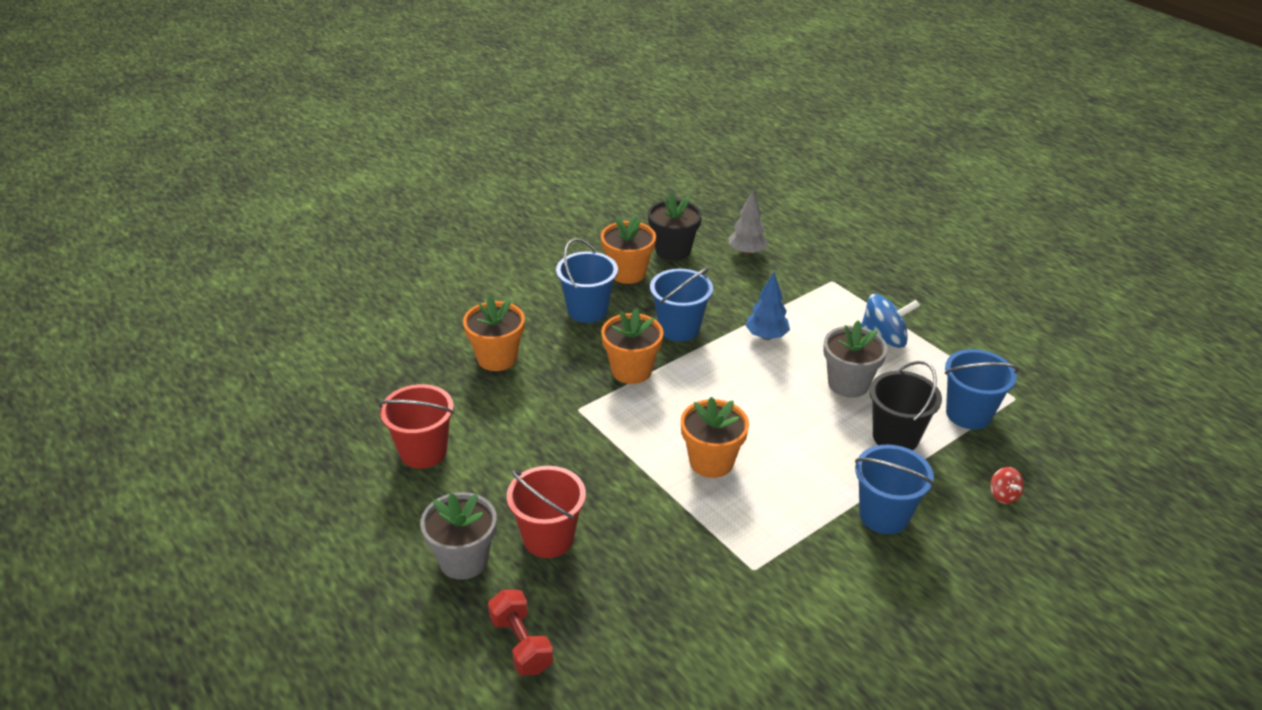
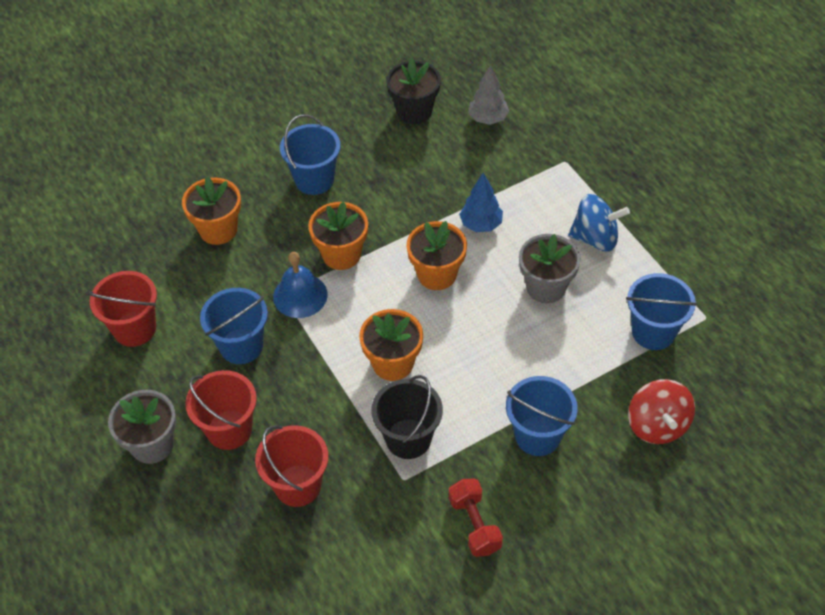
camera: 10 degrees right, 15 degrees up
red dumbbell [488,590,553,676] -> red dumbbell moved to [449,478,503,557]
orange flower pot [601,216,656,284] -> orange flower pot moved to [406,221,467,290]
blue bucket [650,267,713,342] -> blue bucket moved to [200,288,268,364]
black bucket [869,361,942,451] -> black bucket moved to [371,375,443,459]
red spinning top [990,467,1024,504] -> red spinning top [628,379,695,444], size x1.96
none -> red bucket [255,425,328,507]
none -> blue bell [273,252,328,318]

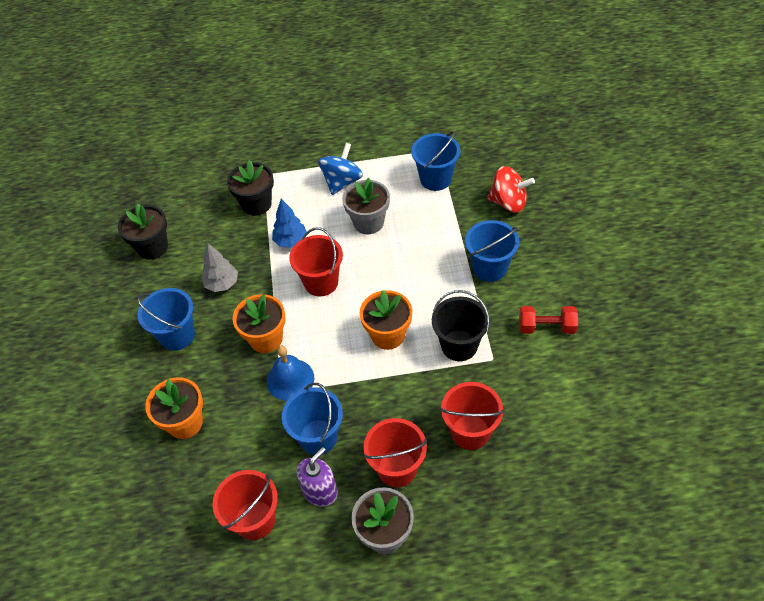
camera: 65 degrees left, 0 degrees up
orange flower pot [406,221,467,290] -> red bucket [289,227,343,296]
grey tree [468,65,509,125] -> grey tree moved to [202,243,238,292]
none -> black flower pot [227,160,274,216]
none -> purple soap dispenser [296,447,337,507]

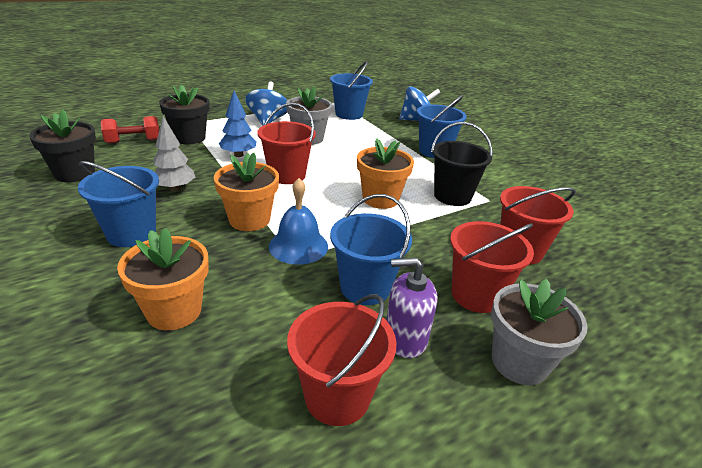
camera: 30 degrees left, 20 degrees down
purple soap dispenser [296,447,337,507] -> purple soap dispenser turned 105 degrees counterclockwise [386,257,438,358]
red spinning top [487,166,535,213] -> blue spinning top [399,86,441,121]
red dumbbell [519,306,578,334] -> red dumbbell moved to [101,116,159,144]

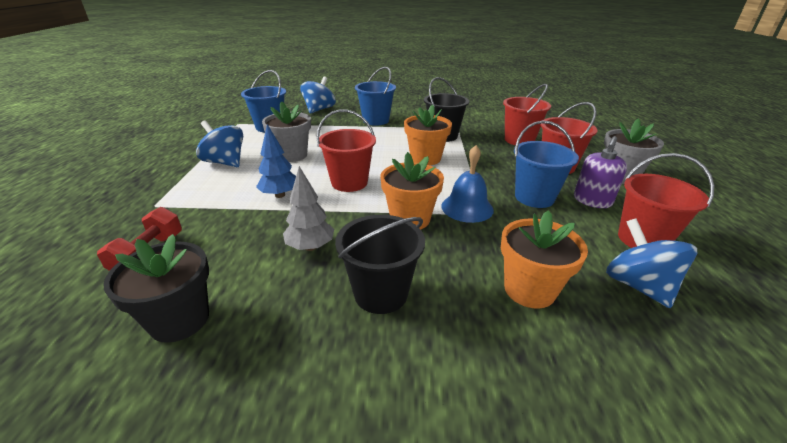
camera: 55 degrees left, 0 degrees up
blue bucket [78,161,159,247] -> black bucket [335,215,425,314]
black flower pot [159,85,210,144] -> none
none -> blue spinning top [606,218,697,308]

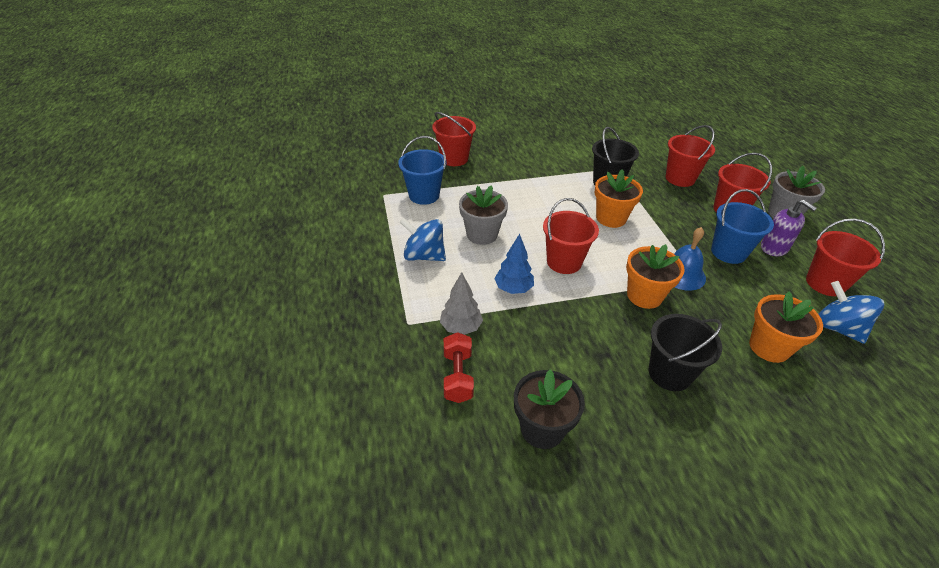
camera: 15 degrees left, 10 degrees up
grey tree [283,166,334,251] -> grey tree moved to [440,272,483,335]
blue spinning top [300,77,336,114] -> red bucket [432,112,476,166]
blue bucket [355,67,396,126] -> none
purple soap dispenser [574,136,627,208] -> purple soap dispenser turned 60 degrees counterclockwise [761,200,817,256]

